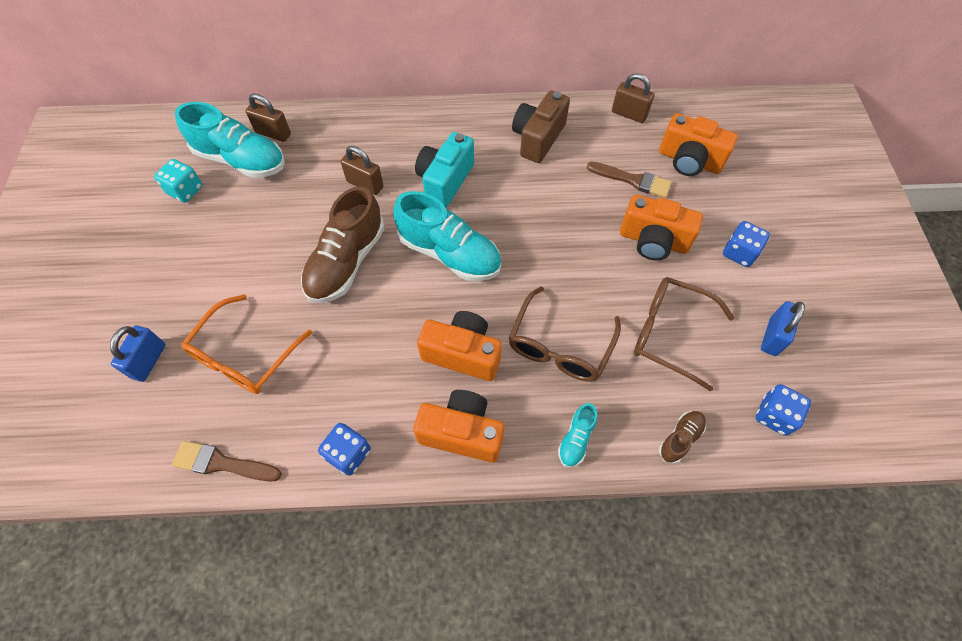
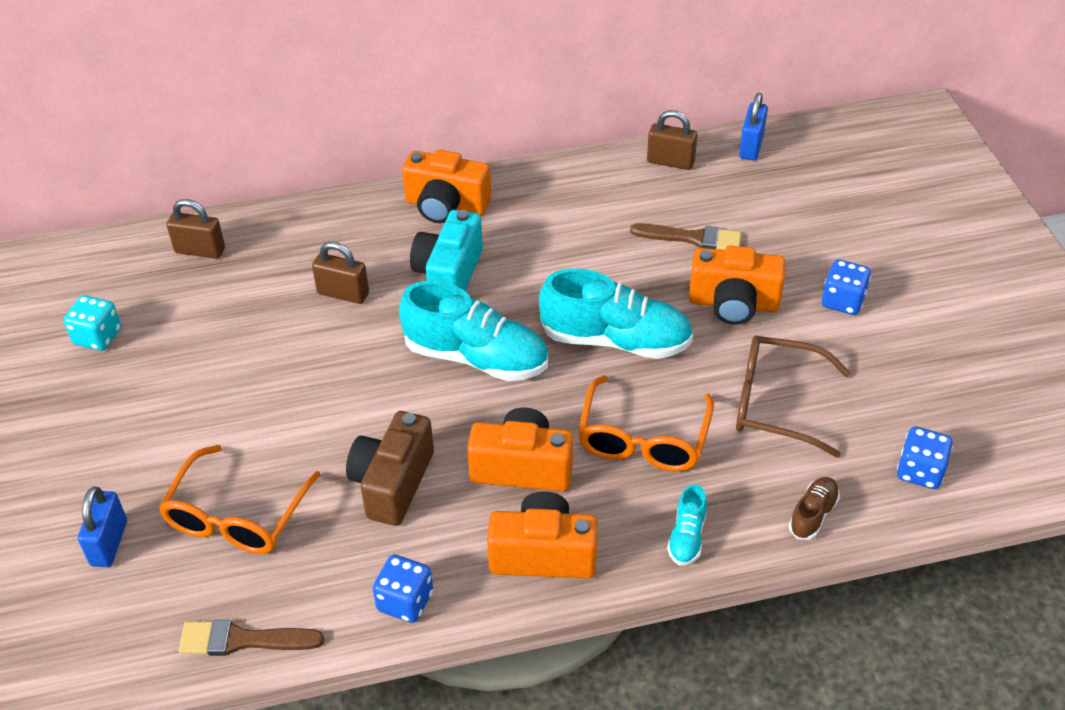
camera: 10 degrees left, 15 degrees down
turquoise shoe [175,102,285,178] -> turquoise shoe moved to [539,268,693,359]
brown shoe [301,186,385,303] -> none
brown glasses [509,286,621,382] -> orange glasses [578,375,714,471]
brown camera [512,91,570,163] -> brown camera moved to [346,411,434,526]
orange camera [659,113,738,176] -> orange camera moved to [402,150,491,223]
blue padlock [761,301,805,356] -> blue padlock moved to [739,93,768,160]

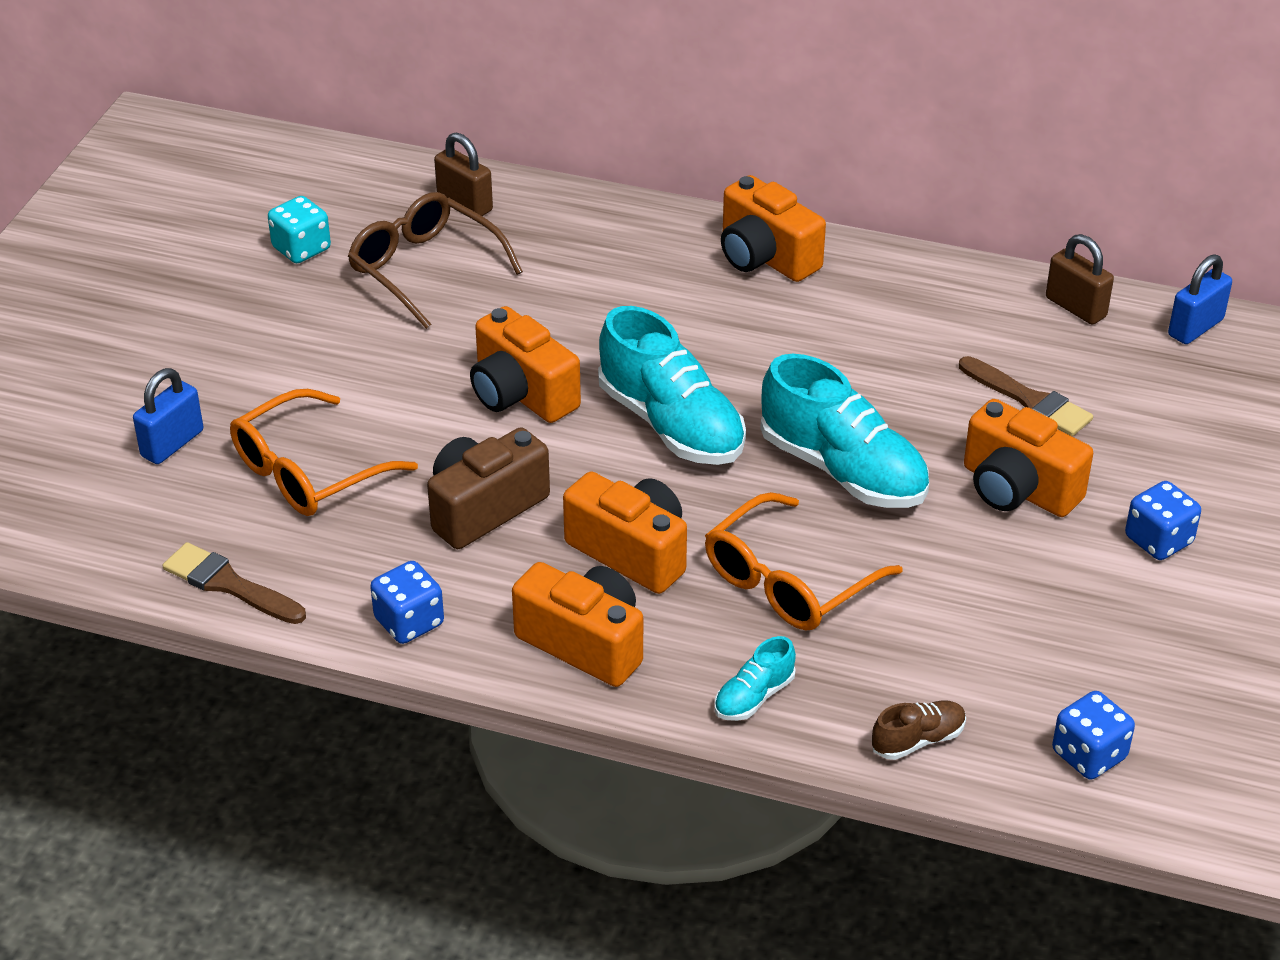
camera: 30 degrees right, 5 degrees down
brown padlock [312,242,369,304] -> none
turquoise camera [410,210,483,291] -> none
brown glasses [736,335,851,458] -> brown glasses moved to [348,192,523,329]
none -> orange camera [470,306,581,423]

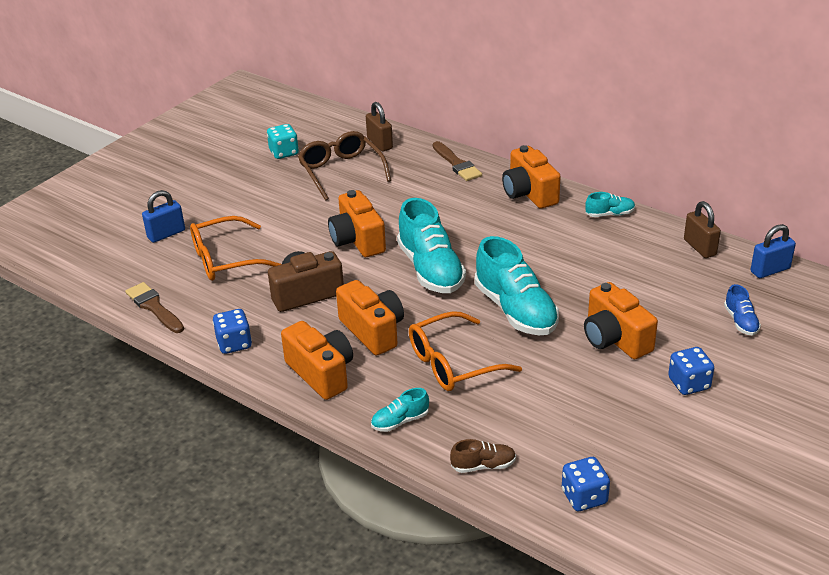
camera: 20 degrees right, 5 degrees down
brown brush [959,356,1093,436] -> brown brush moved to [433,141,482,181]
none -> turquoise shoe [585,192,635,217]
none -> blue shoe [724,284,761,336]

